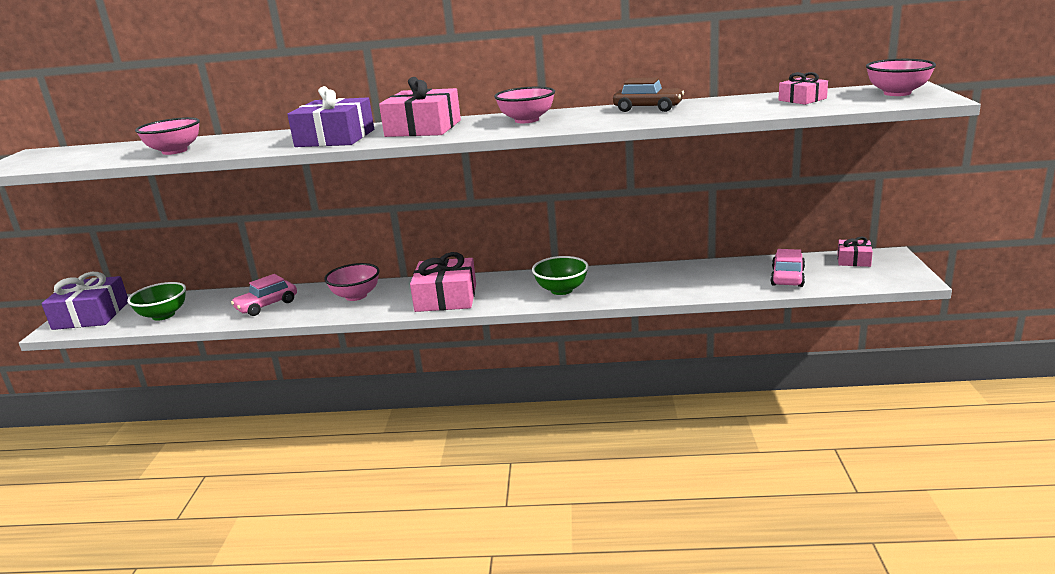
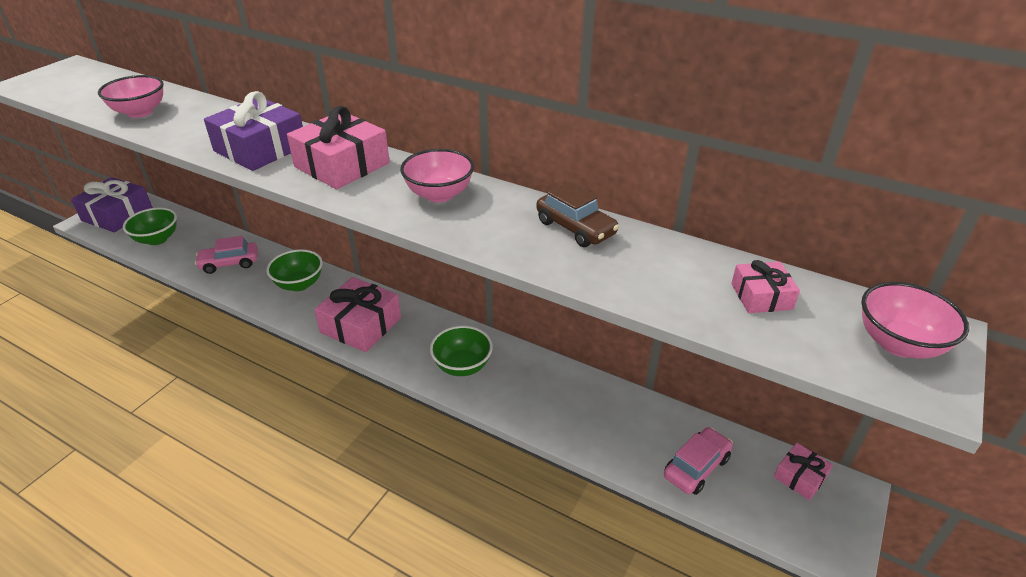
camera: 25 degrees right, 15 degrees up
pink bowl [324,263,380,301] -> green bowl [266,249,323,291]

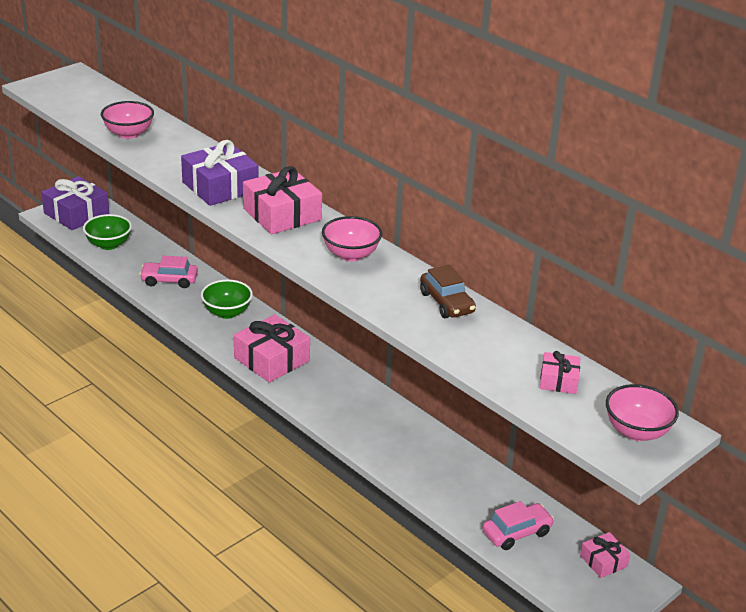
camera: 15 degrees right, 5 degrees down
green bowl [430,326,493,376] -> none

